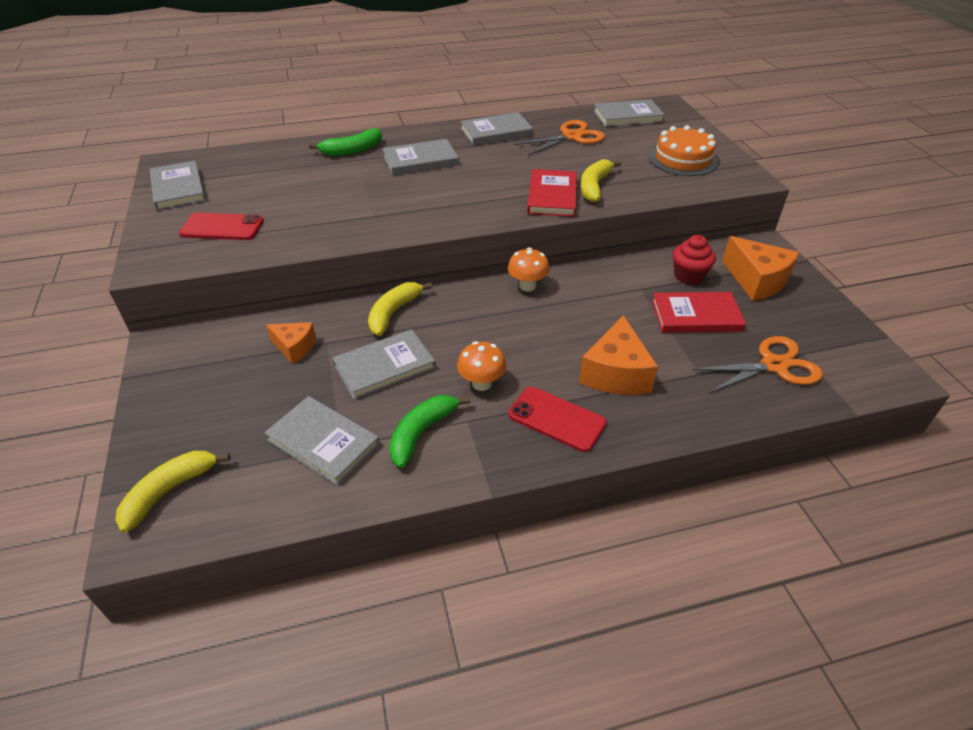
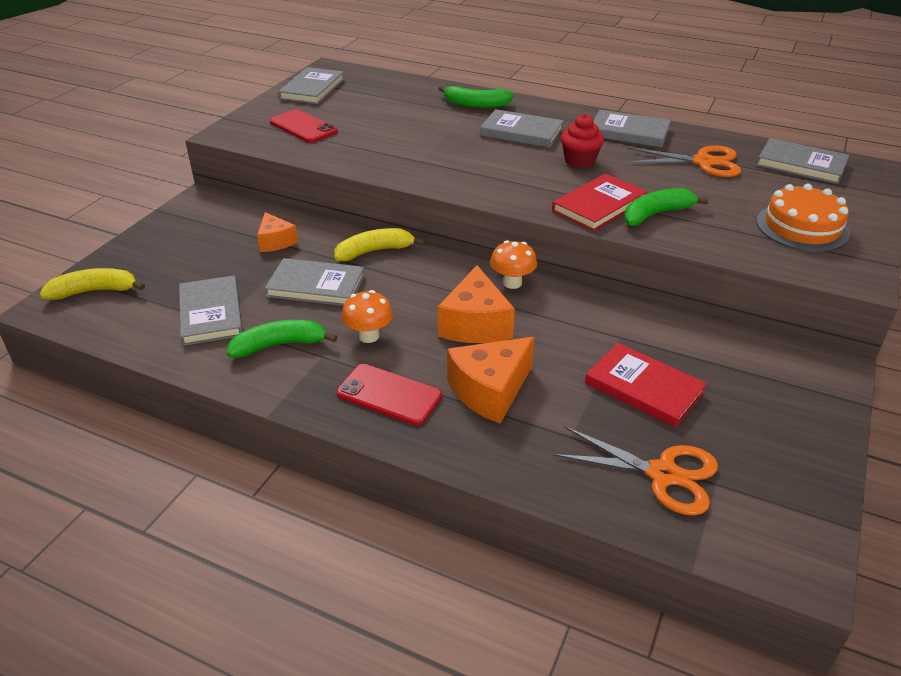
camera: 40 degrees right, 5 degrees down
red phone [508,387,607,452] -> red phone turned 45 degrees counterclockwise [337,364,442,425]
yellow banana [580,159,621,202] -> green banana [624,188,709,226]
red cupcake [673,235,716,285] -> red cupcake moved to [561,114,604,168]
orange cheese [722,236,799,301] -> orange cheese moved to [438,265,515,343]

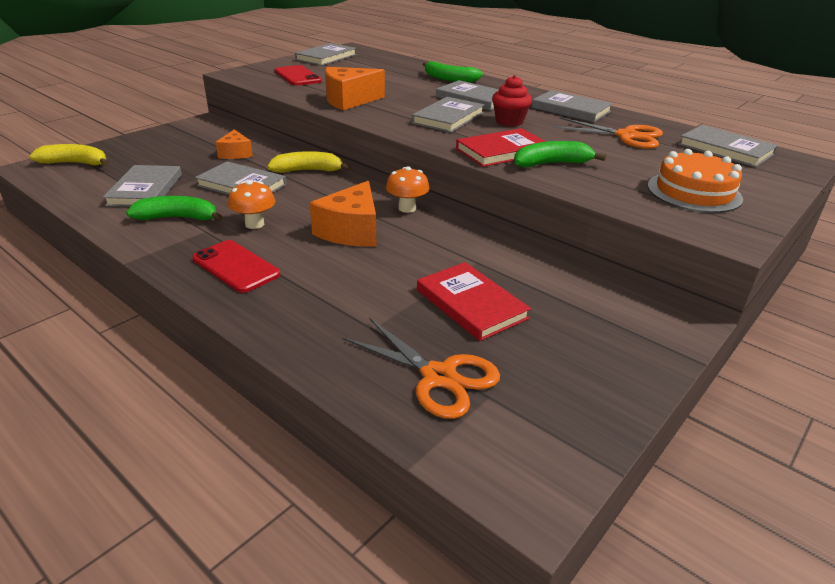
camera: 15 degrees right, 5 degrees down
orange cheese [447,337,534,424] -> orange cheese moved to [325,67,385,110]
none -> grey book [412,97,485,133]

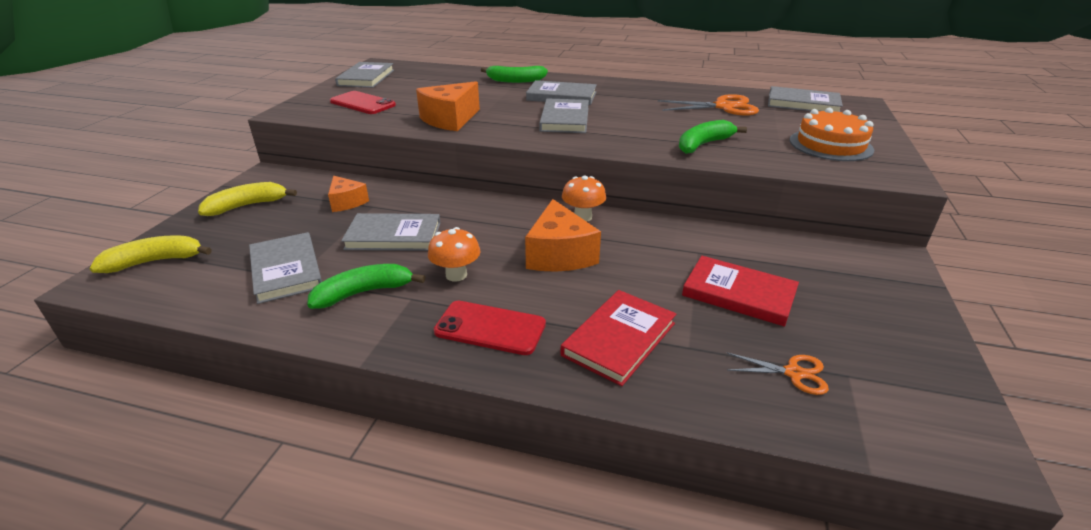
camera: 25 degrees left, 0 degrees up
yellow banana [267,151,351,173] -> yellow banana moved to [198,182,297,216]
orange scissors [342,318,500,419] -> orange scissors [727,353,829,395], size x0.58
red book [456,128,546,167] -> red book moved to [560,290,676,386]
red cupcake [492,75,532,127] -> none
grey book [532,90,613,122] -> none

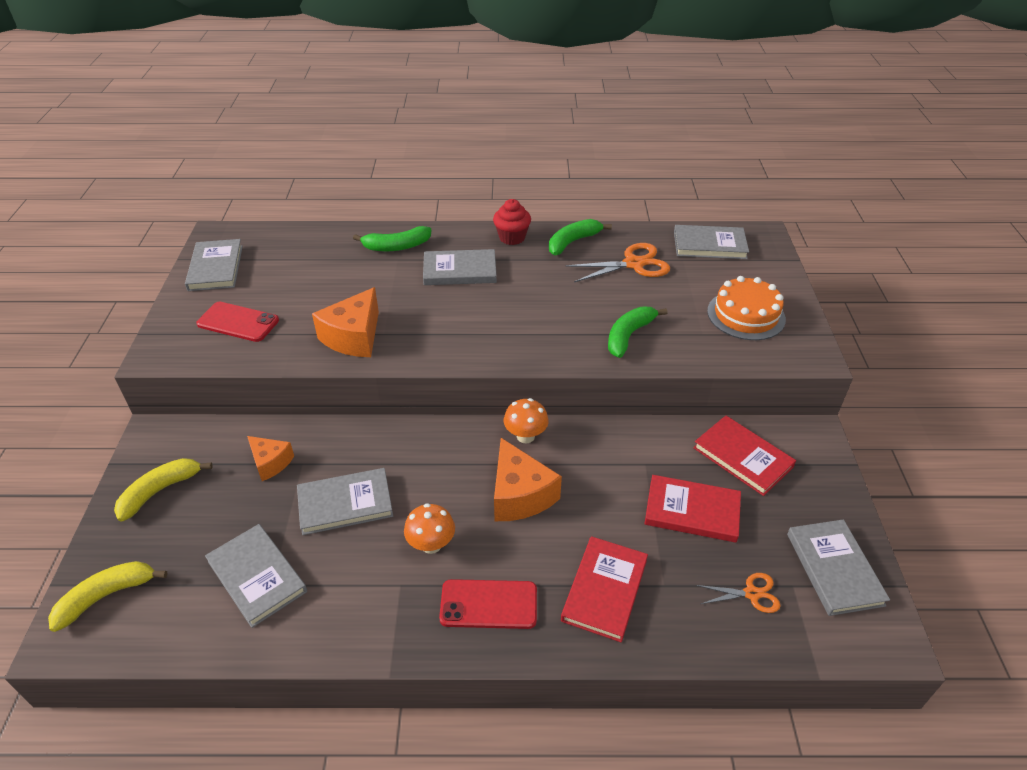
camera: 15 degrees left, 10 degrees up
green banana [307,264,425,309] -> green banana moved to [549,219,612,255]
grey book [539,98,589,133] -> grey book moved to [787,520,890,616]
none -> red cupcake [493,199,531,245]
none -> red book [693,415,796,496]

